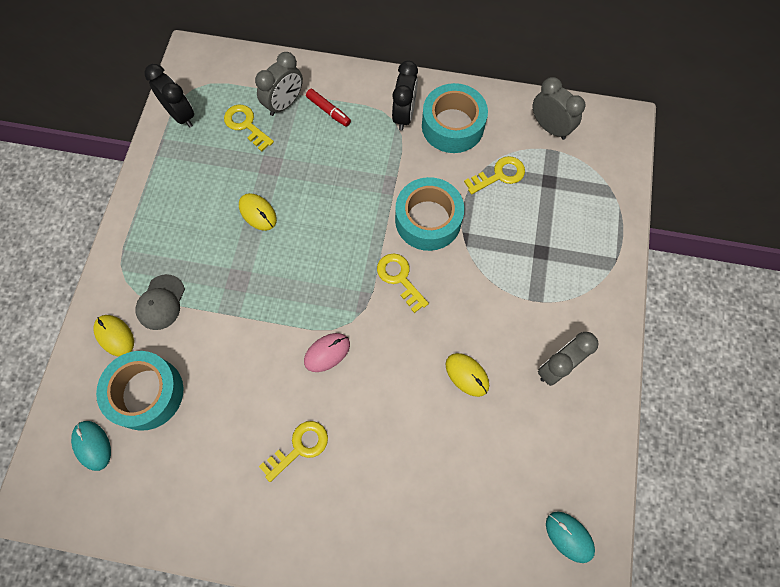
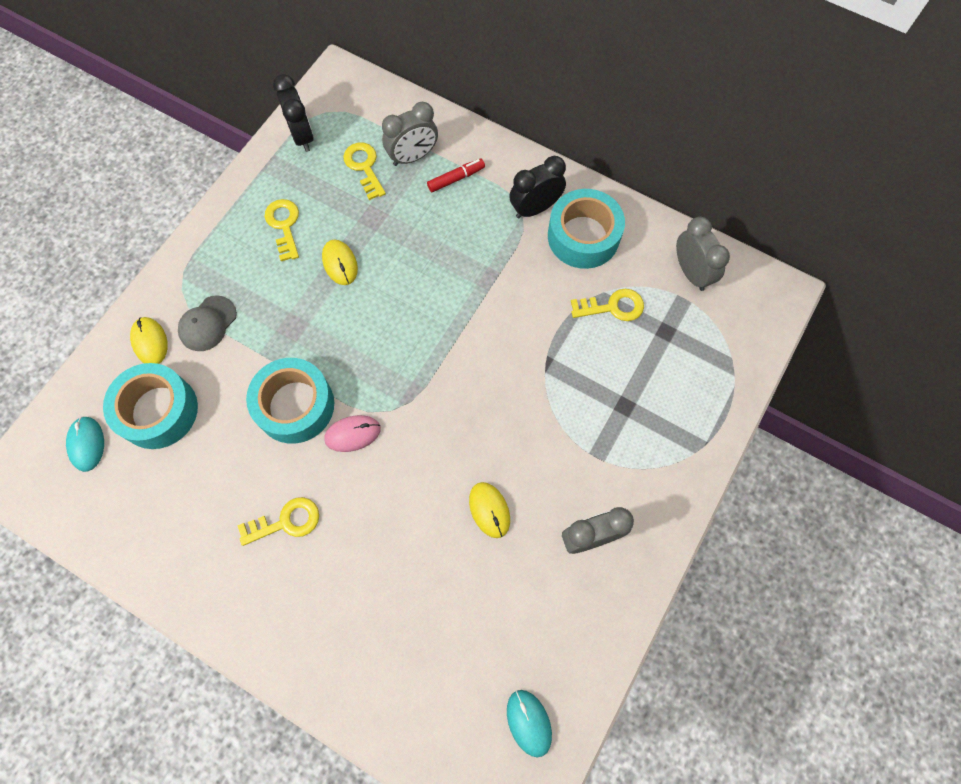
camera: 20 degrees right, 0 degrees up
red marker [306,89,351,127] -> red marker turned 90 degrees counterclockwise [427,158,485,192]
yellow key [377,253,429,313] -> yellow key moved to [265,199,299,261]
black clock [392,61,418,131] -> black clock turned 150 degrees counterclockwise [509,156,566,218]
turquoise tape [395,177,464,251] -> turquoise tape moved to [246,358,334,444]

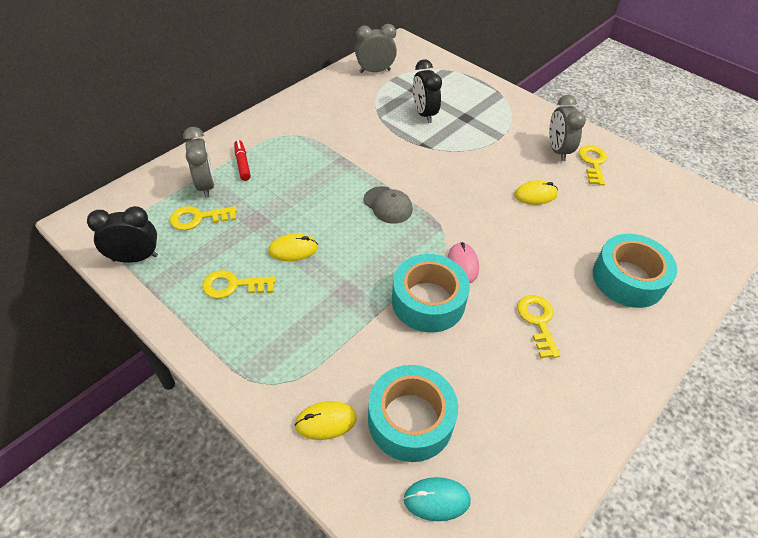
camera: 80 degrees left, 20 degrees down
grey cap [178,295,237,351] -> grey cap moved to [363,186,413,224]
turquoise mouse [507,690,552,758] -> none
black clock [509,156,566,218] -> black clock moved to [413,59,442,123]
turquoise tape [548,189,625,269] -> turquoise tape moved to [593,234,677,308]
yellow key [571,289,644,321] -> yellow key moved to [578,145,607,185]

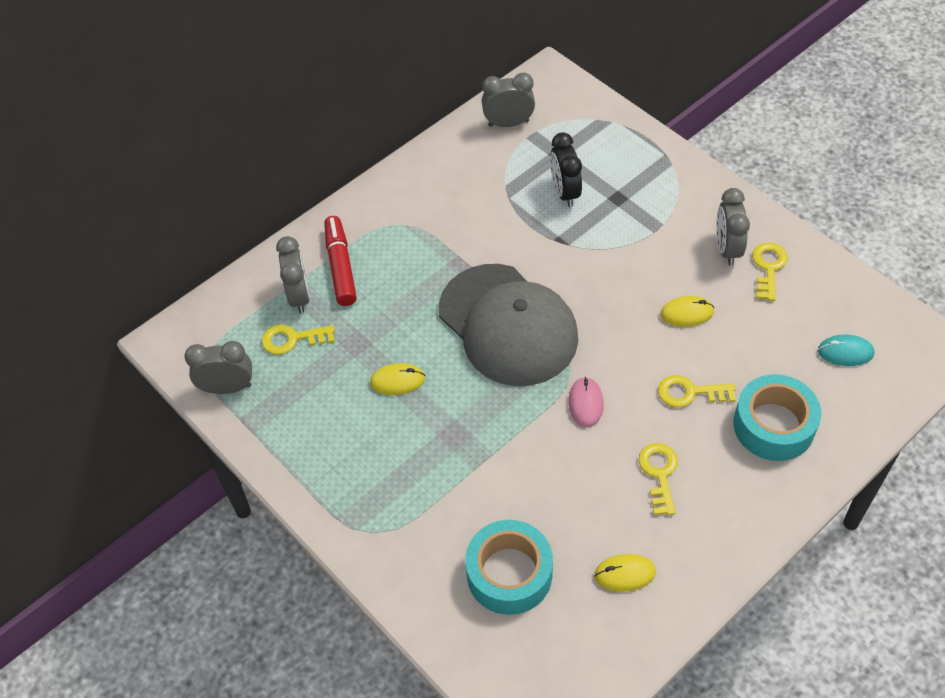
camera: 10 degrees right, 5 degrees up
black clock [87,206,158,263] -> grey clock [184,341,252,394]
yellow key [202,270,275,299] -> yellow key moved to [658,375,736,408]
red marker [234,140,251,181] -> red marker [324,216,357,306], size x1.66
yellow mouse [294,401,357,440] -> yellow mouse moved to [594,554,656,592]
grey cap [363,186,413,224] -> grey cap [439,264,578,386], size x2.47
turquoise tape [392,254,470,333] -> none
turquoise mouse [403,477,471,521] -> turquoise mouse moved to [818,335,874,366]

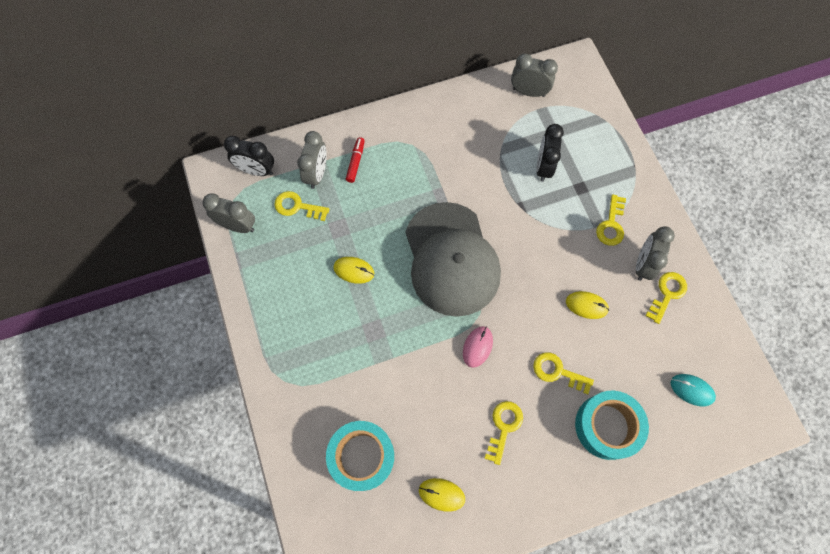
camera: 20 degrees right, 15 degrees up
red marker [324,216,357,306] -> red marker [346,137,365,183], size x0.60
none -> black clock [224,136,274,176]
none -> yellow key [596,194,626,246]

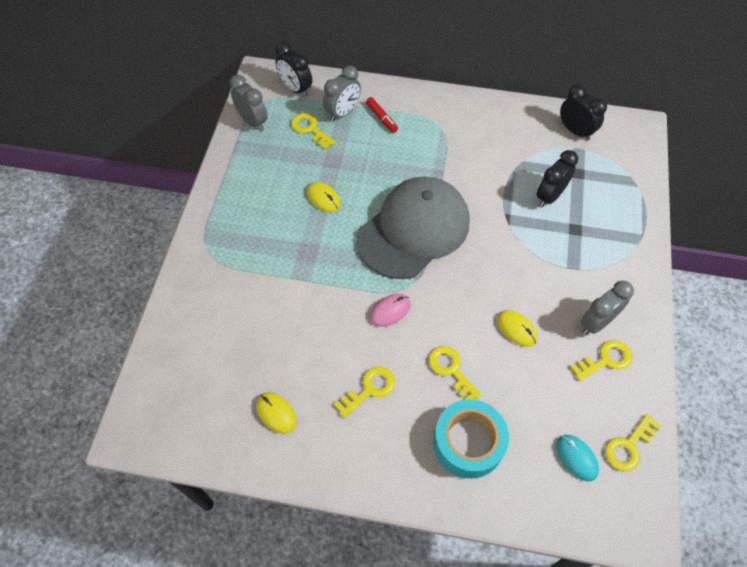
camera: 30 degrees right, 10 degrees down
turquoise tape [326,421,394,491] -> none
red marker [346,137,365,183] -> red marker turned 105 degrees clockwise [366,97,398,133]
grey cap [405,202,501,317] -> grey cap turned 150 degrees counterclockwise [356,176,470,279]
grey clock [511,53,558,97] -> black clock [560,85,607,140]
yellow key [596,194,626,246] -> yellow key moved to [605,414,661,471]

